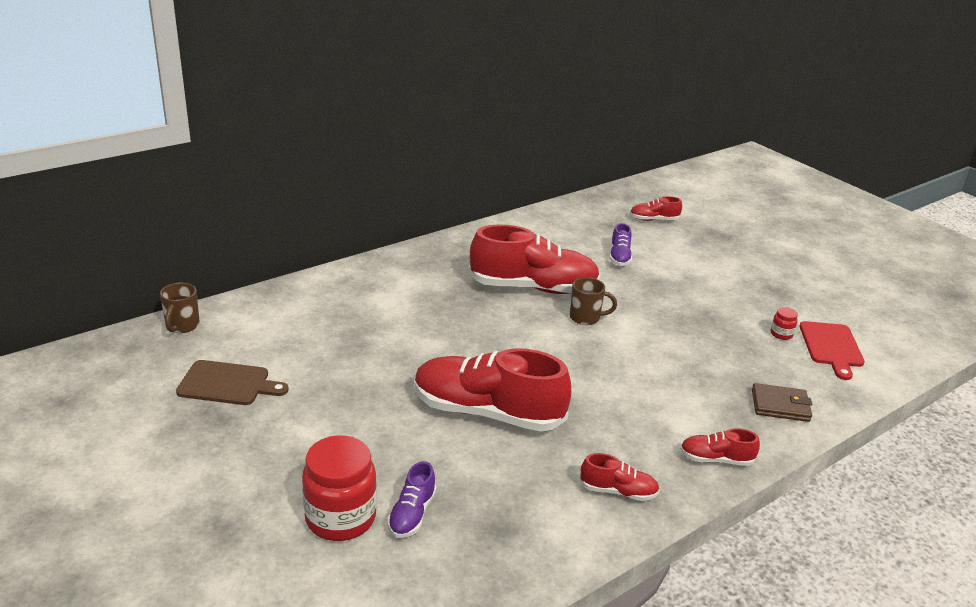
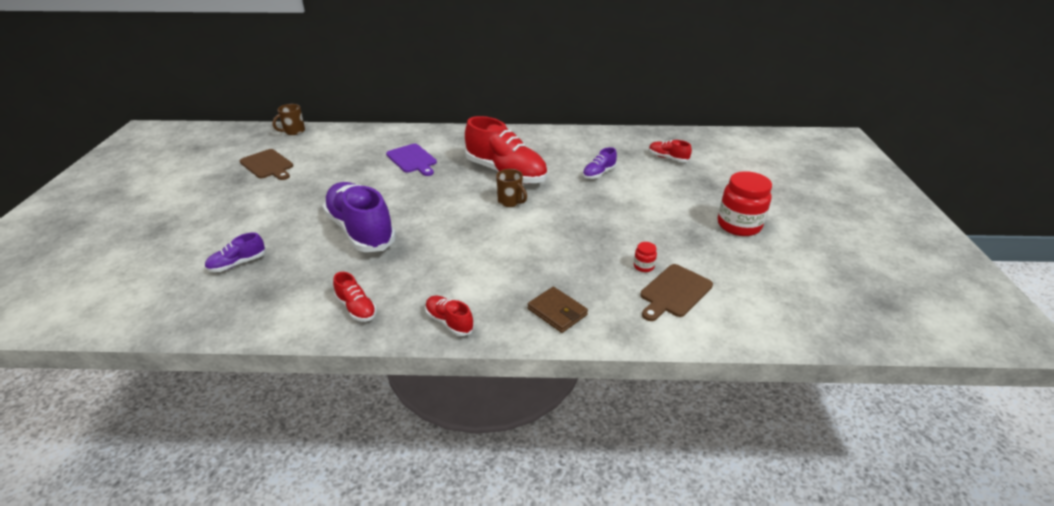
camera: 40 degrees right, 5 degrees up
red jar [302,435,377,541] -> red jar moved to [718,171,772,236]
red shoe [415,348,571,432] -> purple shoe [323,182,396,252]
red cutting board [799,321,865,380] -> brown cutting board [640,264,713,321]
none -> purple cutting board [386,144,437,176]

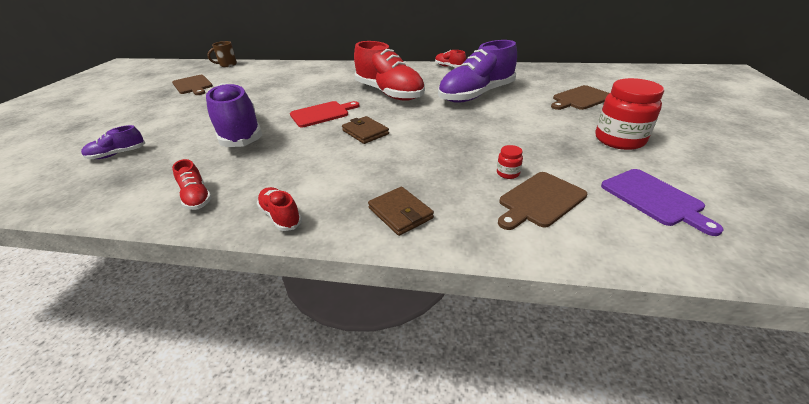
camera: 10 degrees right, 0 degrees up
purple cutting board [386,144,437,176] -> purple cutting board moved to [601,169,723,236]
brown mug [496,169,527,207] -> none
purple shoe [583,147,617,179] -> purple shoe [438,40,517,103], size x2.20
red shoe [649,140,692,162] -> red shoe moved to [435,50,466,68]
none -> red cutting board [290,101,359,127]
none -> brown wallet [342,116,389,144]
none -> brown cutting board [551,85,609,110]

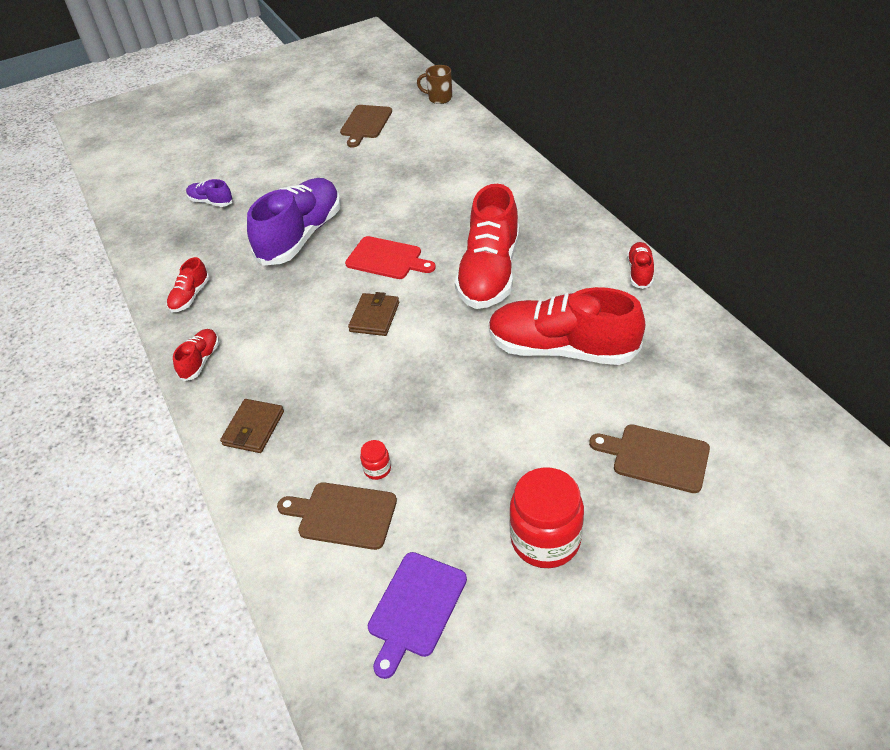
camera: 55 degrees right, 10 degrees up
purple shoe [438,40,517,103] -> red shoe [488,287,645,365]

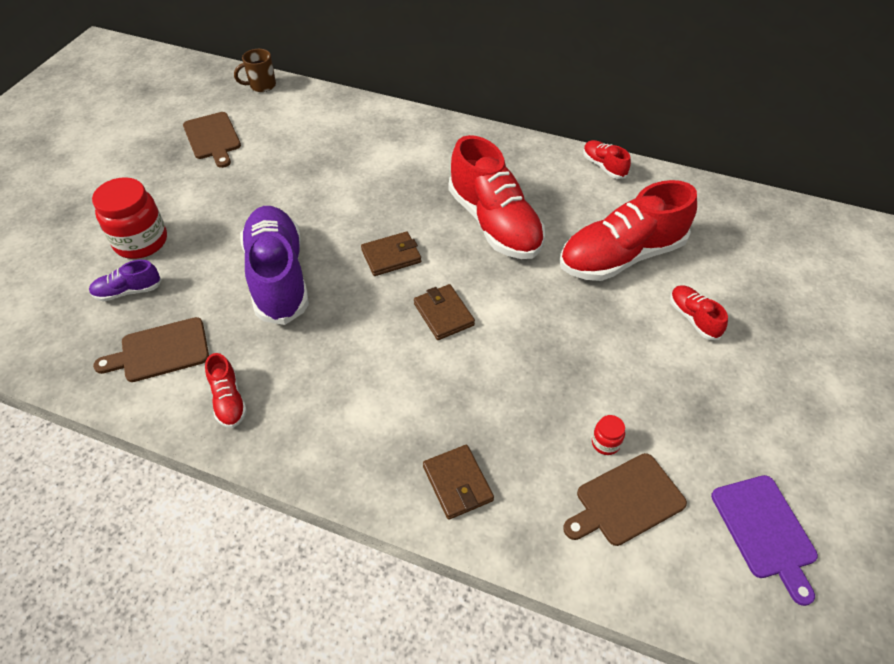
camera: 45 degrees left, 5 degrees up
red shoe [173,329,219,381] -> red shoe moved to [670,285,728,340]
red cutting board [345,236,436,279] -> brown wallet [361,232,421,276]
red jar [509,467,584,568] -> red jar moved to [92,177,167,259]
brown cutting board [589,424,710,493] -> brown cutting board moved to [93,317,209,382]

